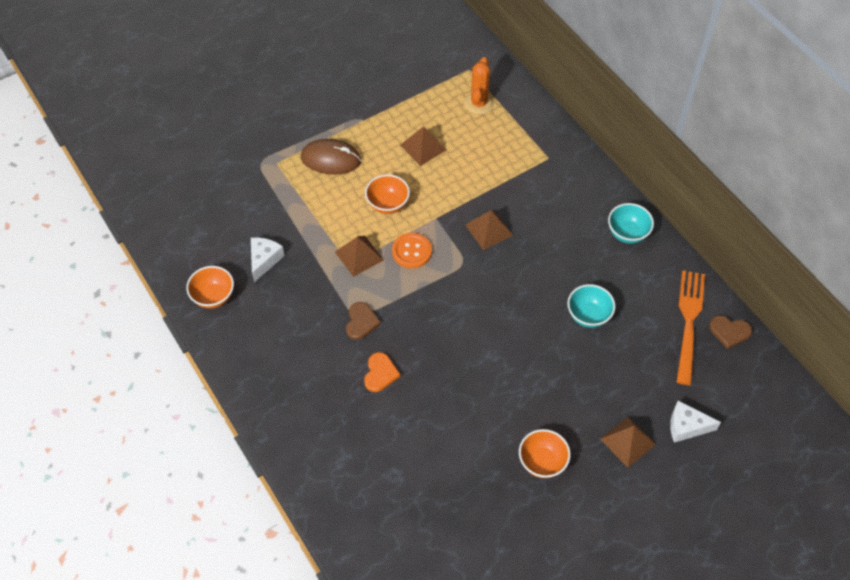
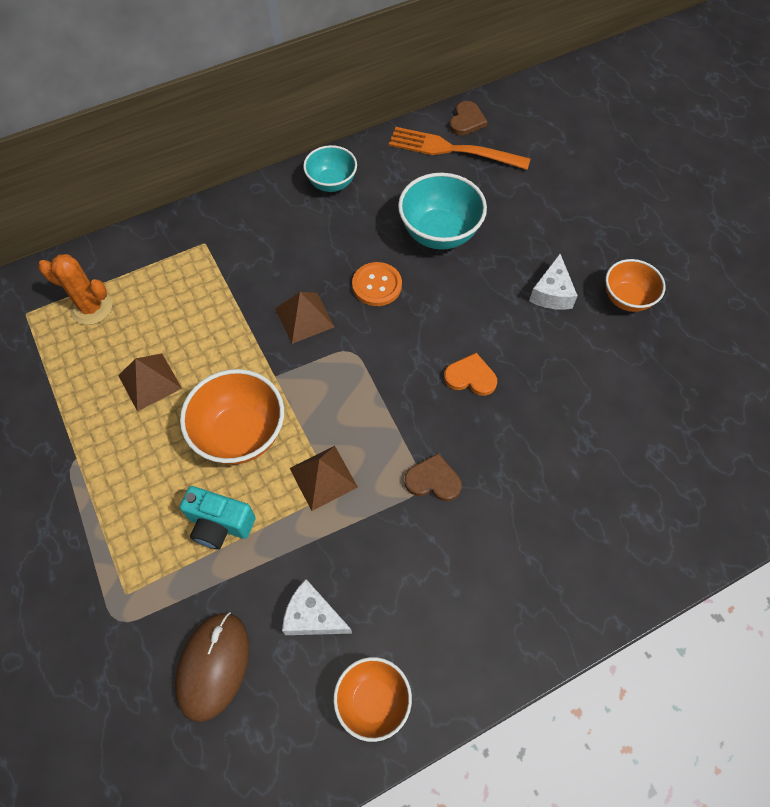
camera: 85 degrees left, 5 degrees up
brown mouse [301,139,361,175] -> brown mouse moved to [175,612,249,722]
orange heart [364,352,401,392] -> orange heart moved to [444,353,497,396]
orange bowl [365,174,410,214] -> orange bowl [180,369,284,465], size x1.55
orange button [392,233,432,268] -> orange button moved to [352,262,402,306]
turquoise bowl [567,284,616,328] -> turquoise bowl [398,173,487,250], size x1.55
brown pyramid [600,417,656,467] -> none
white cheese [670,401,721,443] -> white cheese moved to [529,254,578,310]
none -> turquoise camera [180,486,256,549]

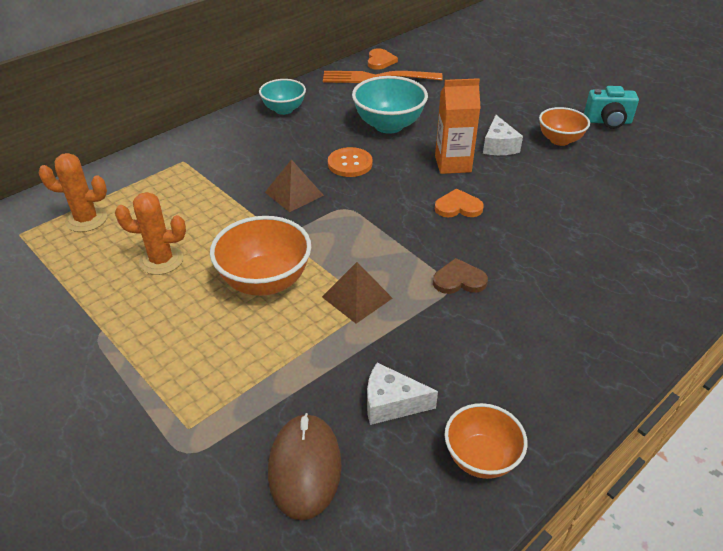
camera: 15 degrees left, 20 degrees down
brown pyramid [118,354,182,412] -> orange cactus [115,192,186,275]
turquoise camera [180,486,256,549] -> turquoise camera moved to [584,86,639,129]
brown heart [450,101,488,135] -> orange heart [368,48,398,70]
none -> orange carton [435,78,481,174]

